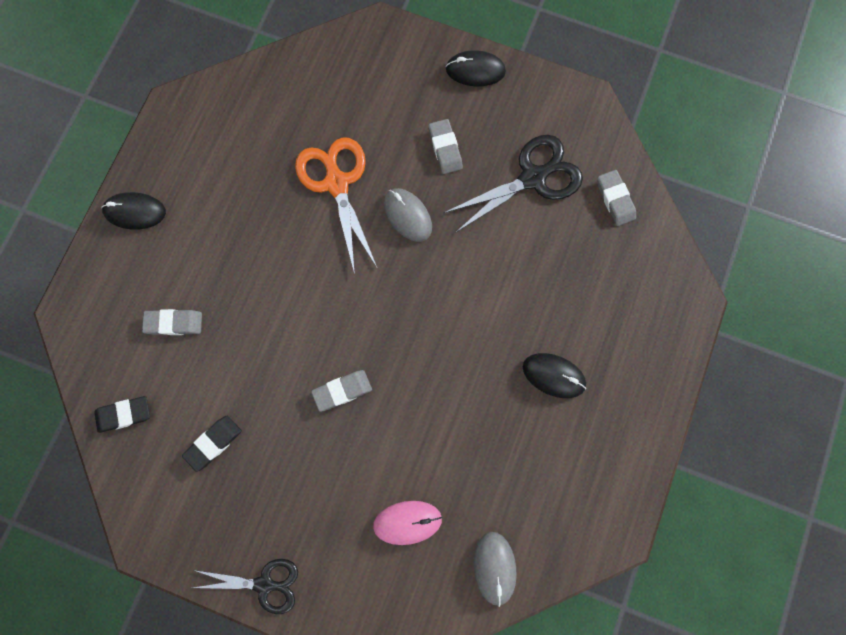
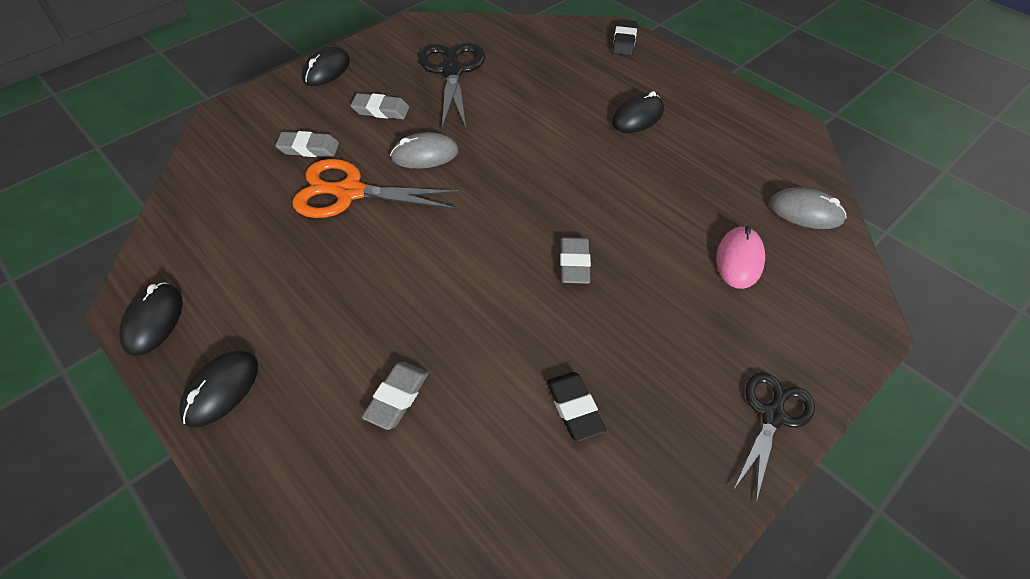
camera: 65 degrees left, 25 degrees down
black eraser [94,396,150,433] -> black eraser moved to [613,20,637,56]
grey eraser [597,170,636,226] -> grey eraser moved to [275,131,339,157]
none -> black mouse [119,282,183,356]

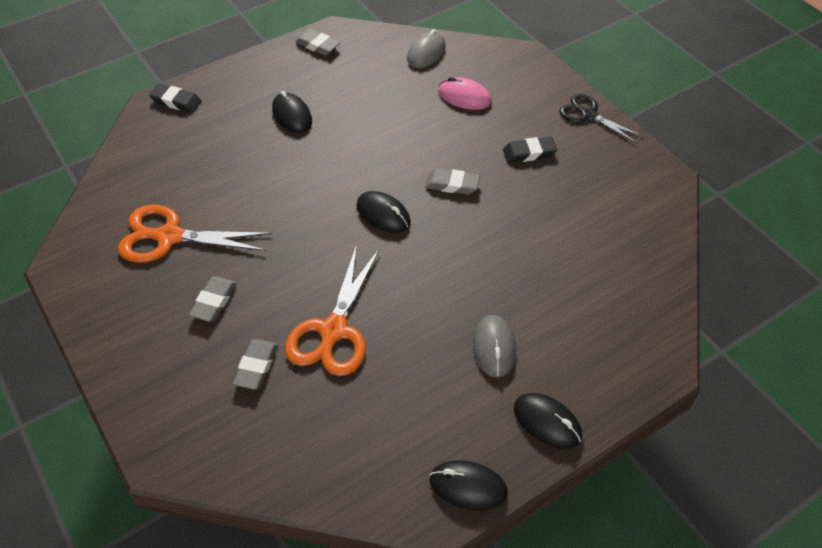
camera: 80 degrees left, 0 degrees up
black mouse [302,46,350,86] -> black mouse moved to [356,191,411,233]
grey eraser [362,362,429,430] -> grey eraser moved to [295,29,340,56]
grey mouse [390,132,459,169] -> grey mouse moved to [473,315,516,378]
black scissors [419,43,485,128] -> orange scissors [118,205,272,263]
black eraser [547,372,606,442] -> black eraser moved to [503,137,557,163]

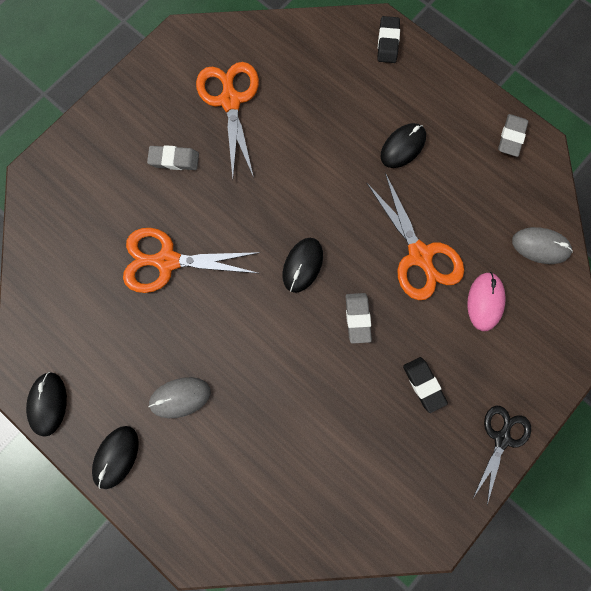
camera: 75 degrees right, 25 degrees up
grey eraser [233,339,278,390] -> none
none -> orange scissors [366,173,464,300]

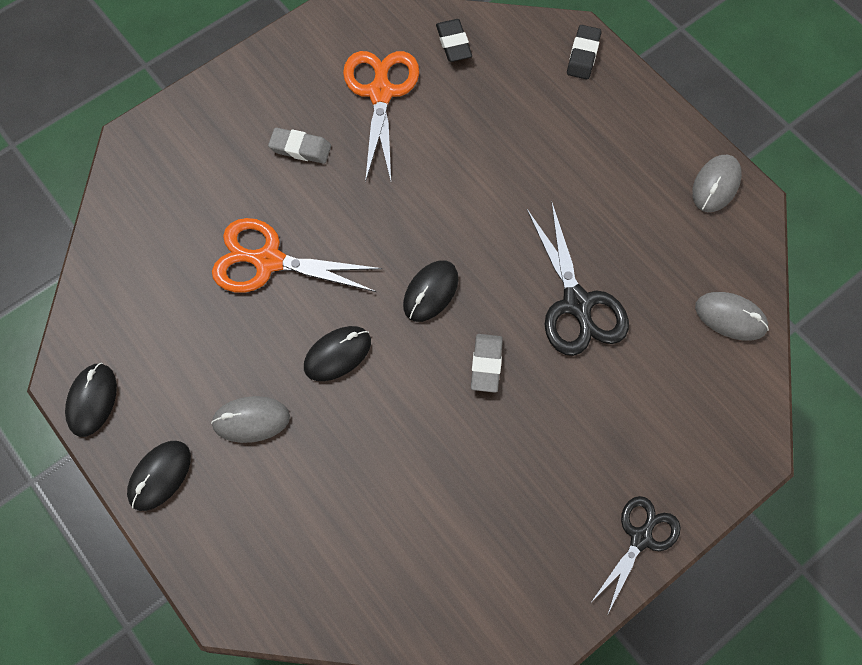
camera: 10 degrees right, 10 degrees down
orange scissors [366,173,464,300] -> black scissors [527,201,629,356]
black mouse [381,123,426,168] -> black mouse moved to [304,326,371,381]
black eraser [403,357,448,413] -> black eraser moved to [436,19,472,62]
pink mouse [467,272,506,331] -> none
grey eraser [498,114,528,157] -> grey mouse [692,155,742,212]

